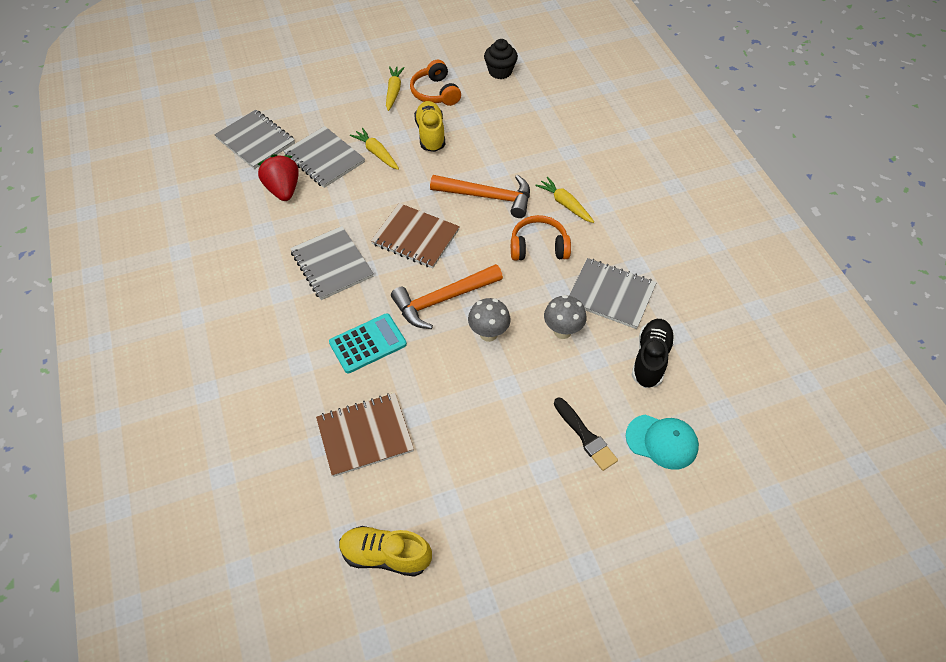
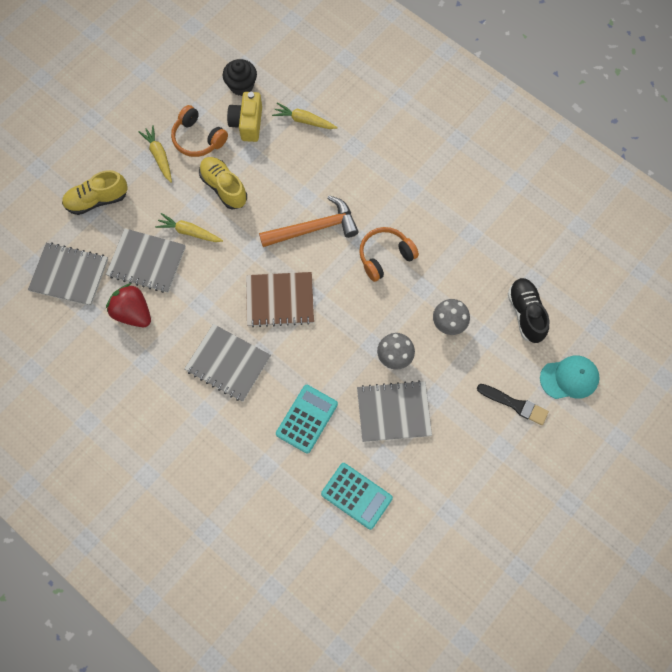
camera: 30 degrees left, 15 degrees up
brown notebook [316,393,414,477] -> turquoise calculator [321,463,393,530]
yellow shoe [339,526,432,577] -> yellow shoe moved to [62,170,128,215]
orange hammer [391,264,503,329] -> none
yellow carrot [535,177,594,223] -> yellow carrot moved to [272,103,338,129]
grey notebook [569,258,657,329] -> grey notebook moved to [357,380,432,442]
none -> yellow camera [227,92,262,142]

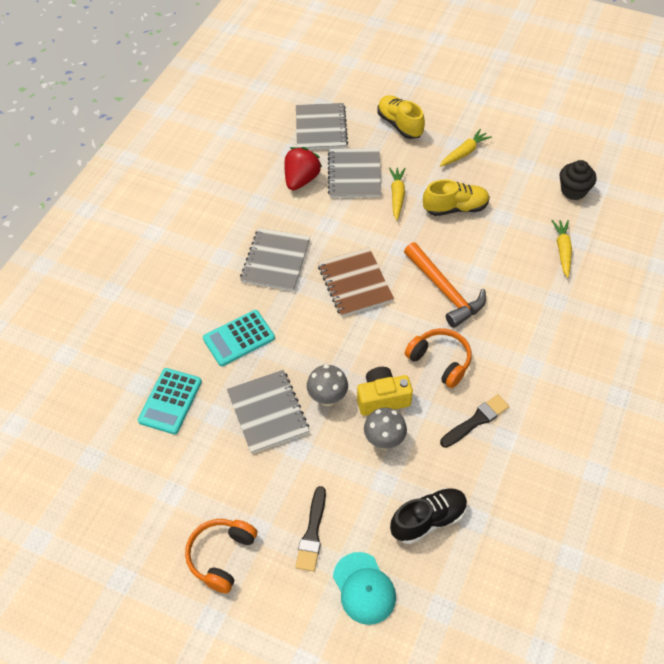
camera: 75 degrees right, 15 degrees down
orange headphones [171,105,228,157] -> orange headphones moved to [185,519,257,594]
yellow shoe [199,157,247,210] -> yellow shoe turned 45 degrees clockwise [423,179,490,216]
yellow camera [227,92,262,142] -> yellow camera moved to [357,367,413,416]
turquoise calculator [276,385,338,454] -> turquoise calculator turned 135 degrees clockwise [203,310,275,366]
none -> black brush [440,394,509,448]

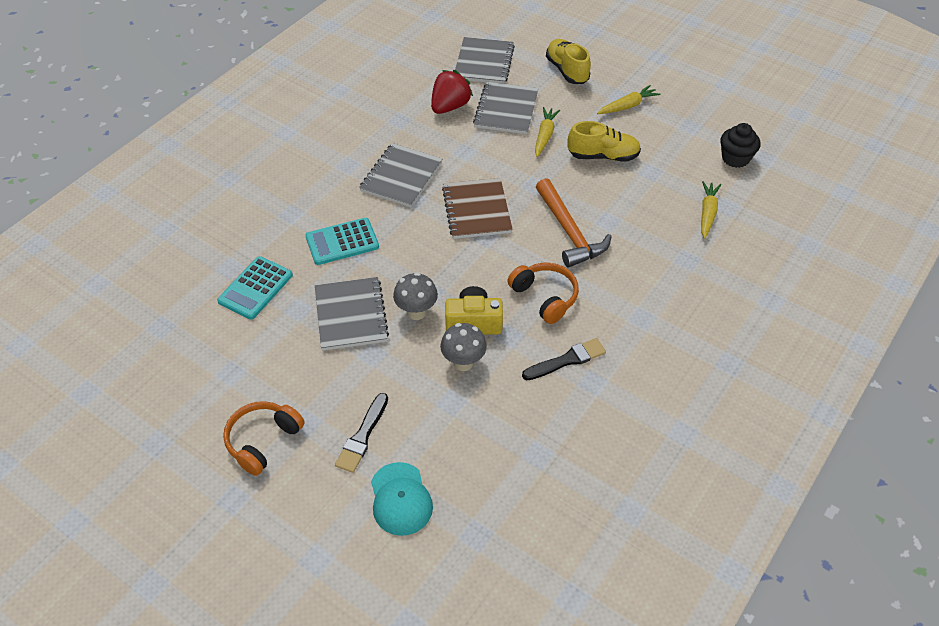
camera: 10 degrees right, 5 degrees down
black shoe [390,488,468,544] -> none

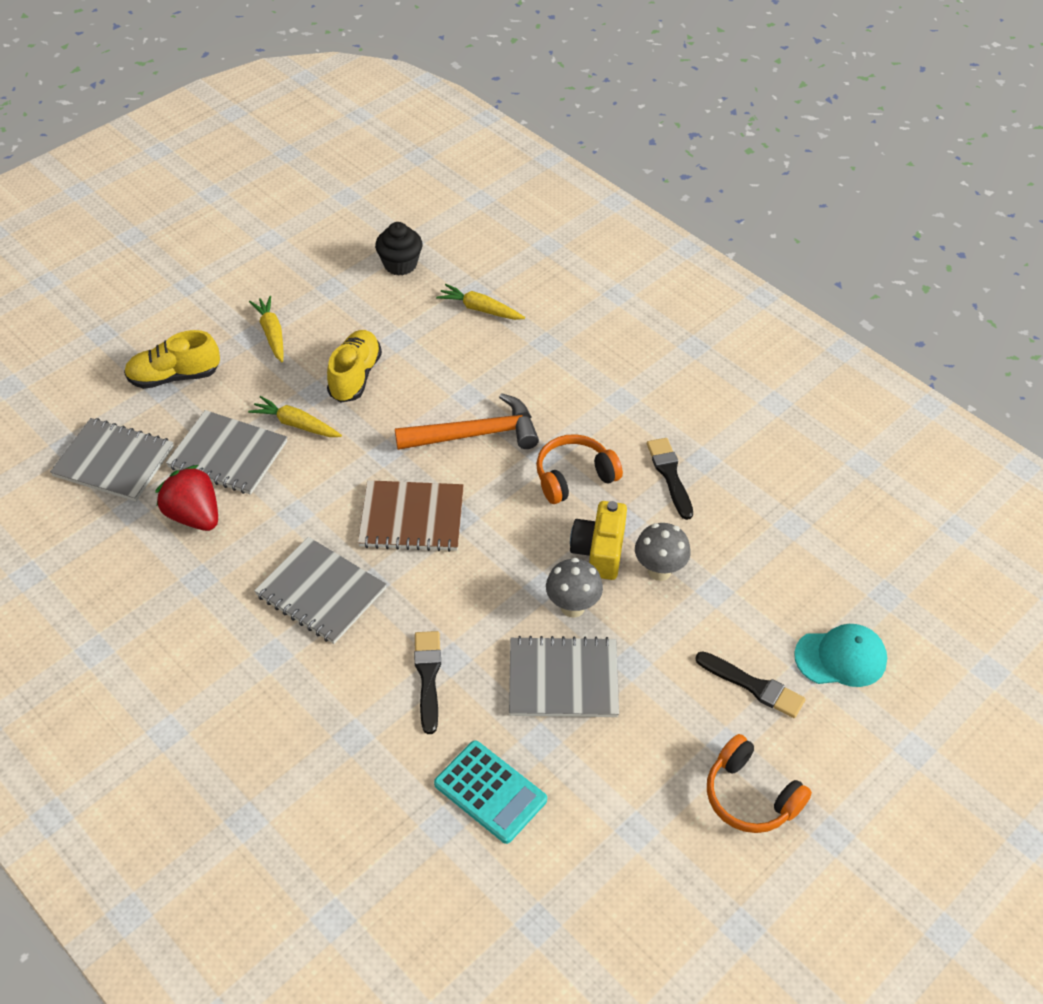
camera: 80 degrees left, 0 degrees up
turquoise calculator [305,218,379,265] -> black brush [414,631,441,734]

